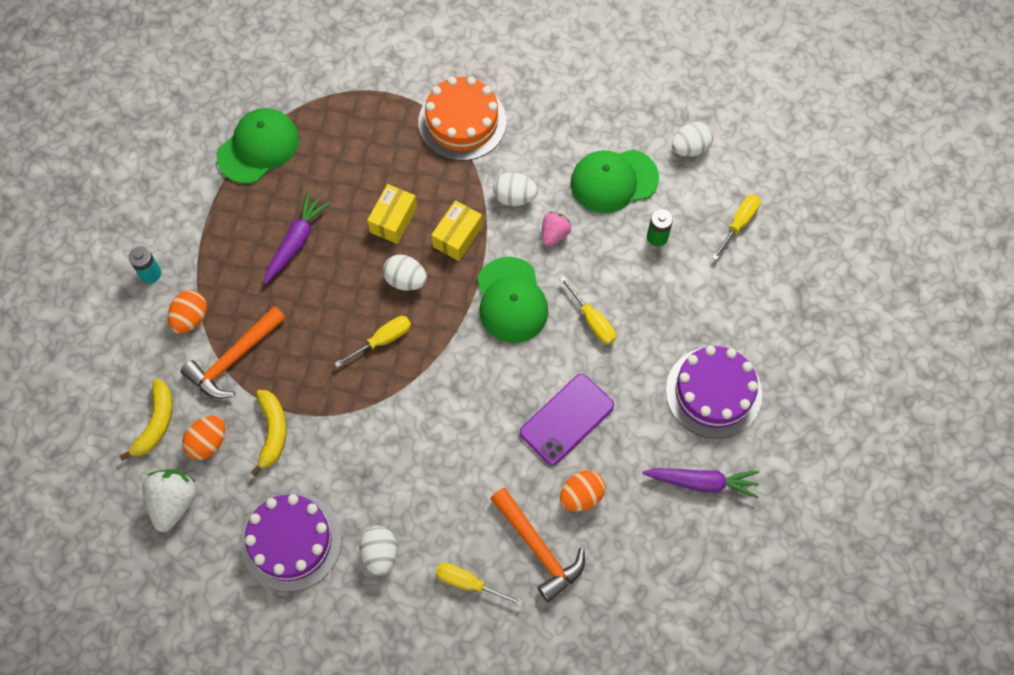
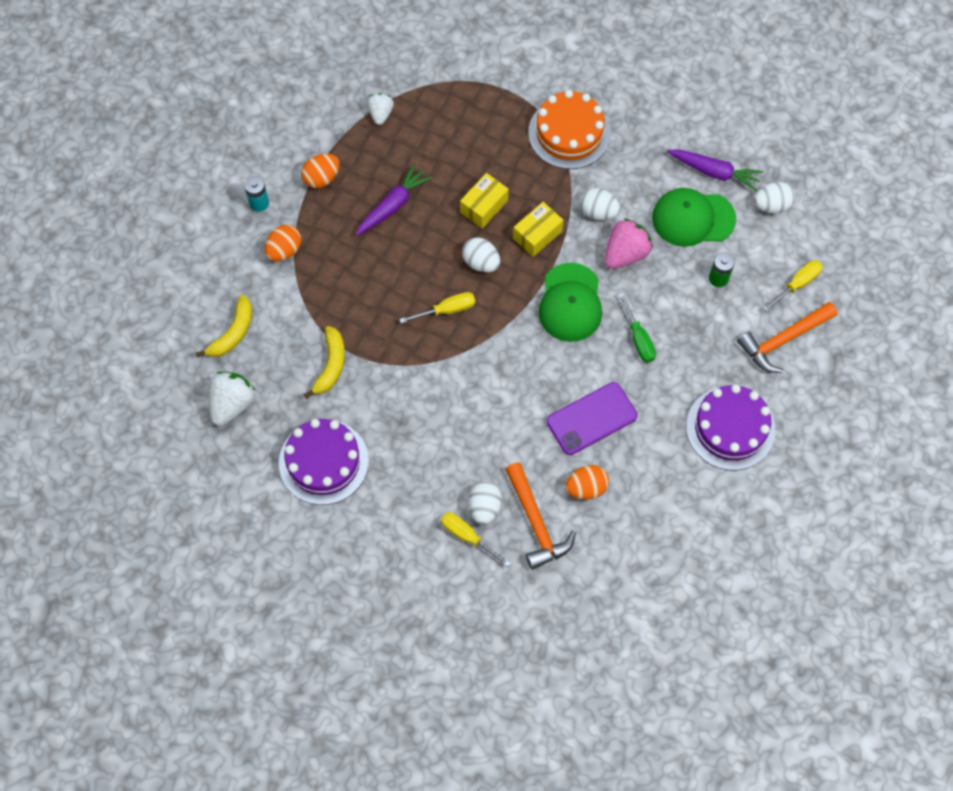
camera: 15 degrees right, 0 degrees up
orange hammer [181,306,286,399] -> orange hammer moved to [737,302,837,373]
orange egg [182,416,225,460] -> orange egg moved to [301,154,340,188]
green cap [217,108,299,184] -> white strawberry [367,93,394,125]
white egg [359,526,397,576] -> white egg moved to [468,481,502,525]
pink strawberry [542,212,571,247] -> pink strawberry [605,218,653,269], size x1.60
yellow screwdriver [560,276,616,345] -> green screwdriver [619,292,656,363]
purple carrot [643,468,759,499] -> purple carrot moved to [667,149,763,191]

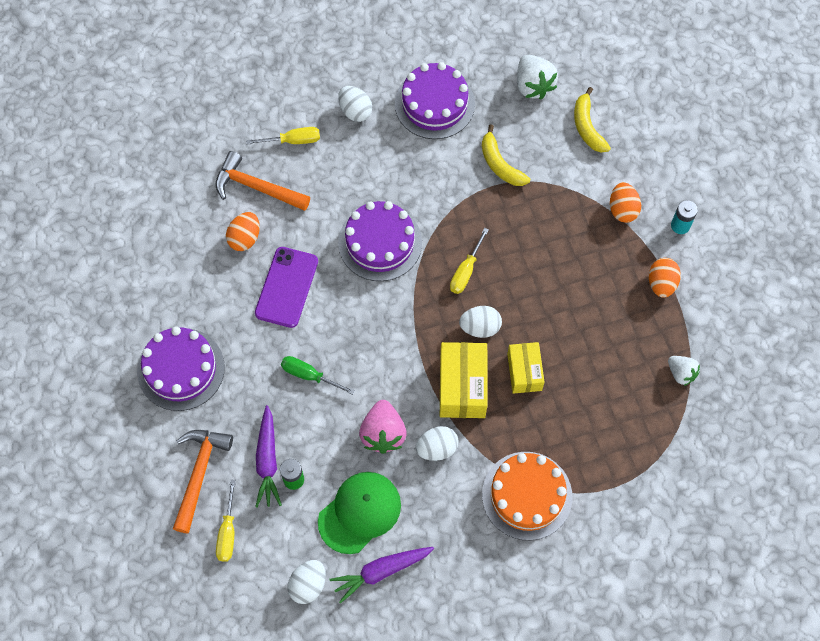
camera: 135 degrees right, 0 degrees up
purple carrot [356,164,432,236] -> purple carrot moved to [255,405,282,507]
white egg [468,481,502,525] -> white egg moved to [338,86,372,122]
yellow box [513,202,563,257] -> yellow box [440,342,488,418], size x1.52
green cap [538,263,602,342] -> none
none -> purple cake [338,201,422,281]

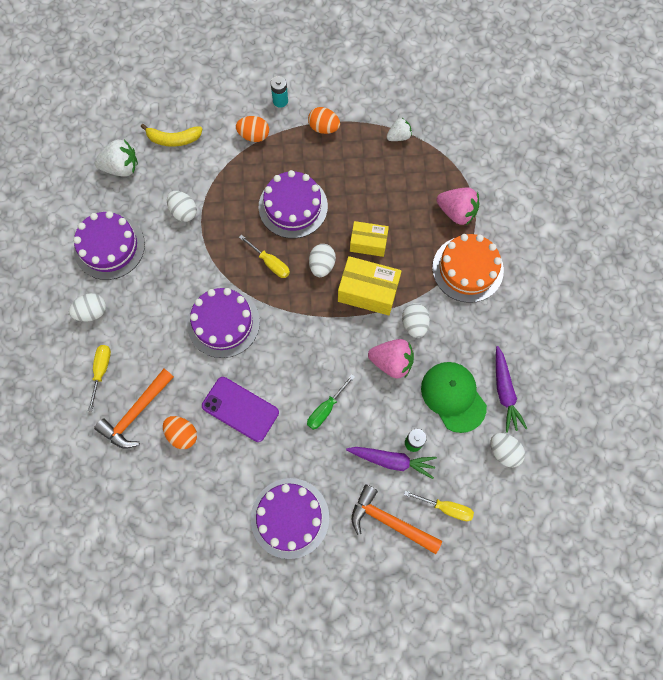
camera: 75 degrees left, 5 degrees up
yellow banana [482,124,530,186] -> white egg [167,191,197,222]
none -> purple cake [259,170,328,238]
none -> pink strawberry [437,188,479,225]

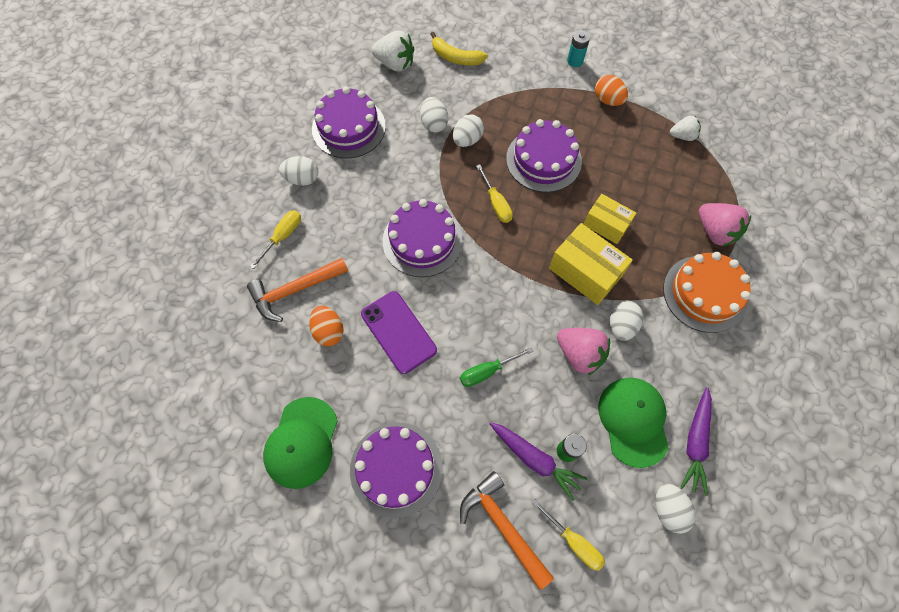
camera: 25 degrees right, 5 degrees down
orange egg [236,116,269,142] -> none
white egg [309,244,336,277] -> white egg moved to [453,114,484,147]
none -> green cap [263,397,338,489]

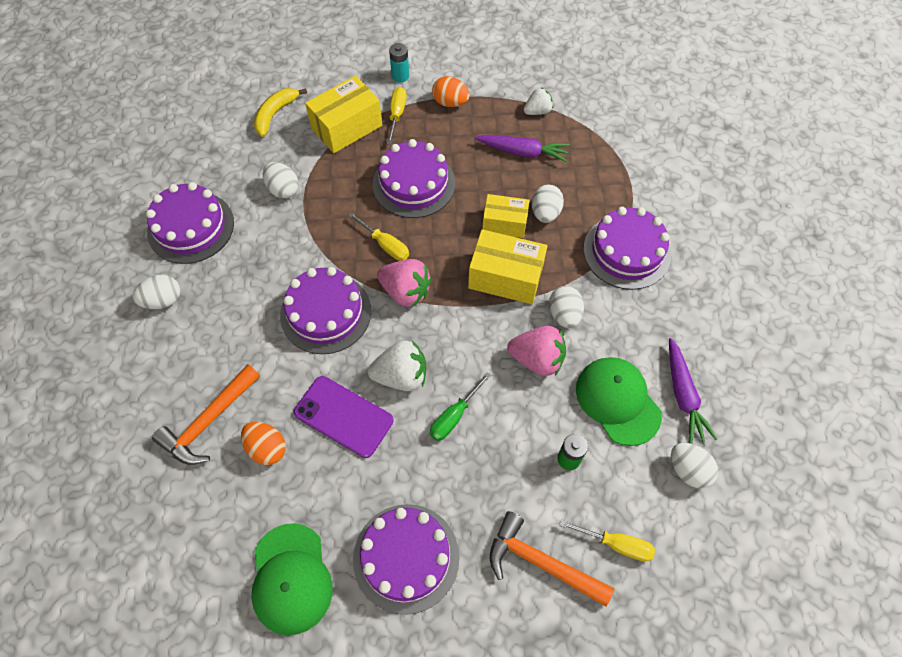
camera: 25 degrees left, 5 degrees down
yellow screwdriver [250,210,301,269] -> yellow screwdriver moved to [387,87,407,145]
white strawberry [371,31,414,72] -> white strawberry moved to [368,340,427,391]
yellow banana [431,32,488,66] -> yellow banana turned 120 degrees clockwise [254,88,307,137]
white egg [453,114,484,147] -> white egg moved to [532,185,564,223]
purple carrot [490,422,587,501] -> purple carrot moved to [475,135,570,162]
orange cake [663,252,751,333] -> purple cake [583,207,671,290]
pink strawberry [699,203,751,247] -> pink strawberry moved to [377,259,431,307]
none -> yellow box [305,76,382,153]

